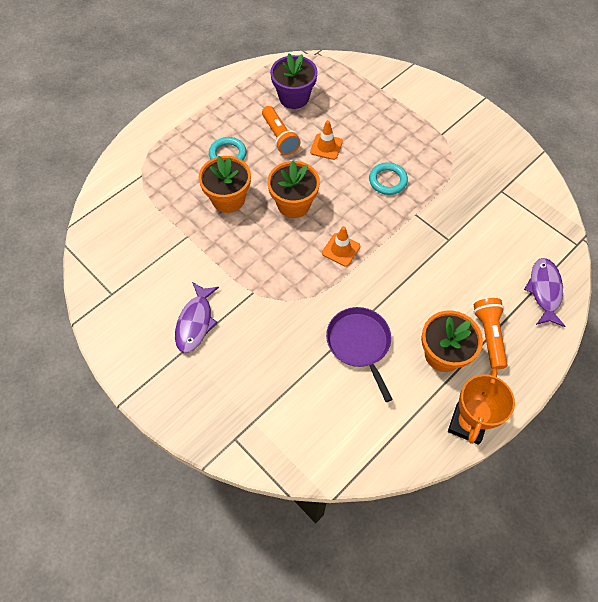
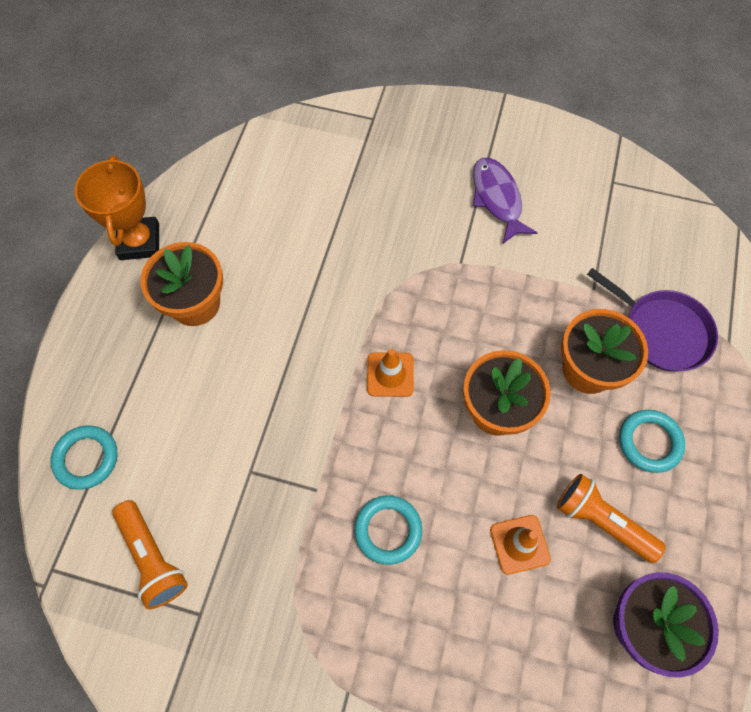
camera: 150 degrees right, 5 degrees up
purple pan [326,307,393,402] -> purple pan moved to [587,268,718,372]
orange flashlight [474,298,508,370] -> orange flashlight moved to [112,500,188,609]
purple fish [524,258,566,327] -> turquoise ring [51,426,118,490]

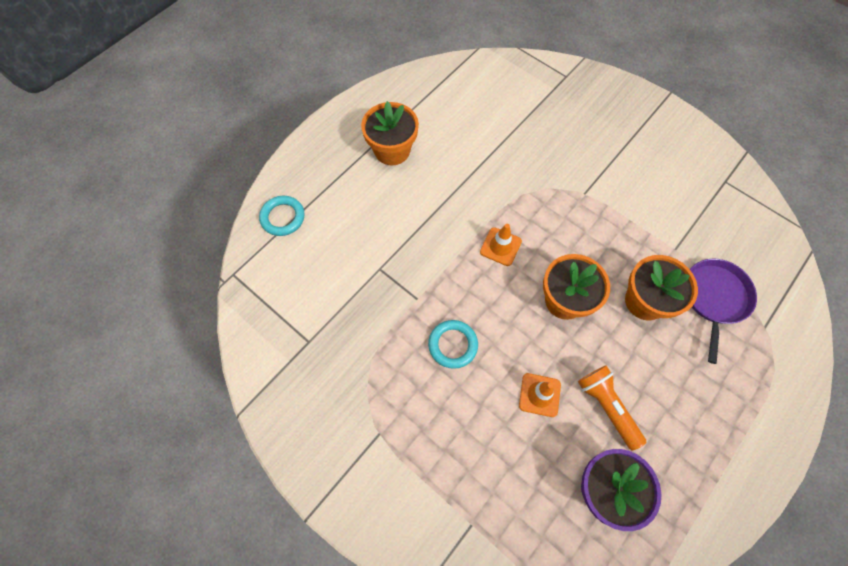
camera: 25 degrees right, 0 degrees up
orange trophy [75,156,159,260] -> none
orange flashlight [112,500,188,609] -> none
purple fish [473,158,538,243] -> none
purple pan [587,268,718,372] -> purple pan turned 135 degrees counterclockwise [690,258,757,364]
turquoise ring [619,410,685,473] -> none

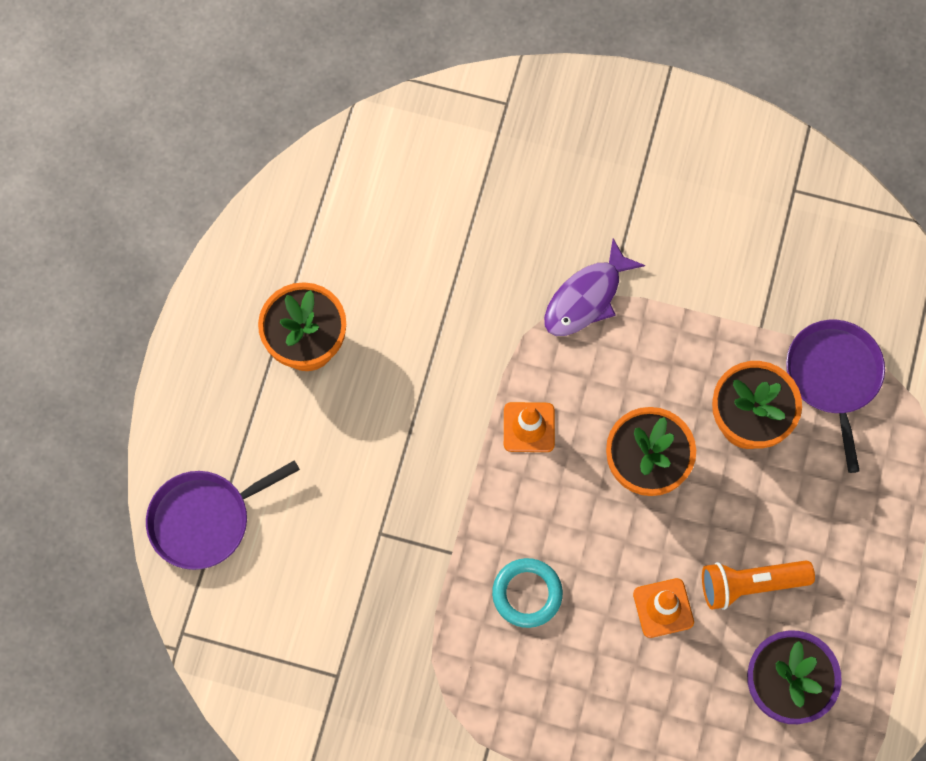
camera: 25 degrees left, 5 degrees up
turquoise ring [259,196,305,236] -> purple pan [146,460,300,570]
orange flashlight [578,365,646,450] -> orange flashlight turned 45 degrees counterclockwise [702,560,815,610]
none -> purple fish [544,238,645,336]

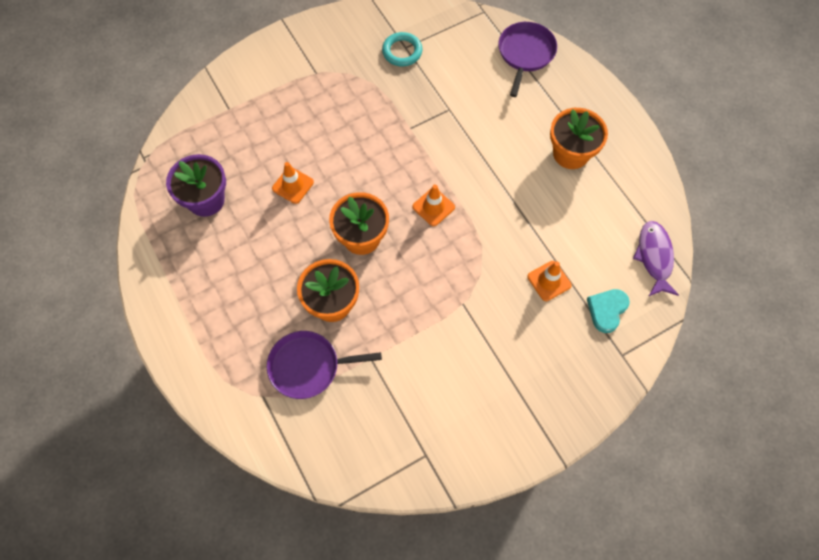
camera: 135 degrees right, 5 degrees down
turquoise ring [492,558,563,628] -> turquoise ring moved to [382,32,422,66]
purple fish [544,238,645,336] -> purple fish moved to [633,221,679,296]
orange flashlight [702,560,815,610] -> none
purple pan [786,320,885,473] -> purple pan turned 135 degrees clockwise [267,331,382,399]
none -> orange traffic cone [527,261,572,301]
none -> turquoise heart [587,289,630,333]

